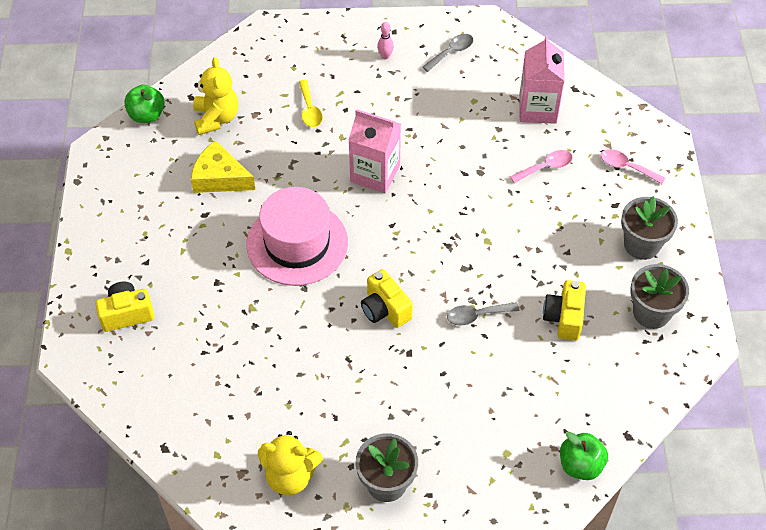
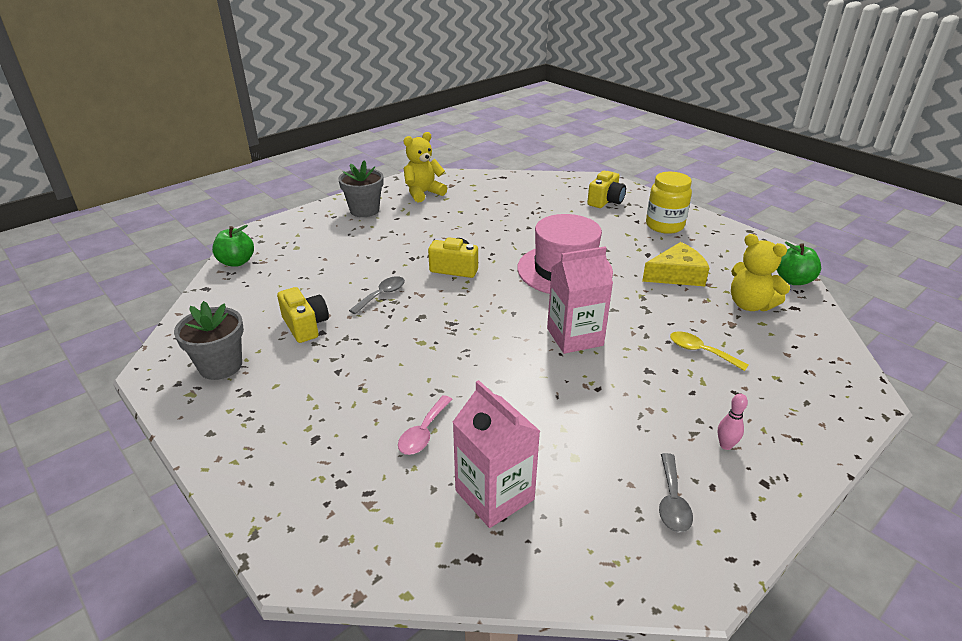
camera: 140 degrees right, 20 degrees down
pink spoon [601,149,665,184] -> none
grey flower pot [621,196,678,260] -> none
none -> yellow jar [646,172,692,234]

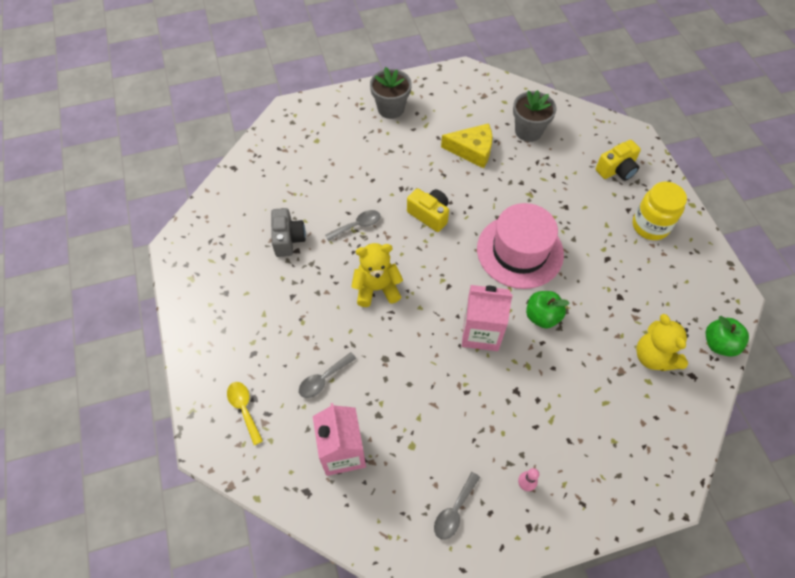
camera: 25 degrees right, 25 degrees up
grey flower pot [174,301,244,380] -> grey flower pot moved to [513,90,556,142]
green apple [212,225,254,267] -> green apple moved to [526,291,570,328]
yellow camera [277,287,329,343] -> grey camera [271,208,306,257]
pink spoon [398,395,453,455] -> grey spoon [299,352,356,398]
yellow teddy bear [403,132,447,202] -> yellow teddy bear moved to [351,243,403,307]
yellow cheese [642,242,709,286] -> yellow cheese moved to [441,123,492,168]
yellow spoon [670,331,748,371] -> yellow spoon moved to [227,382,263,445]

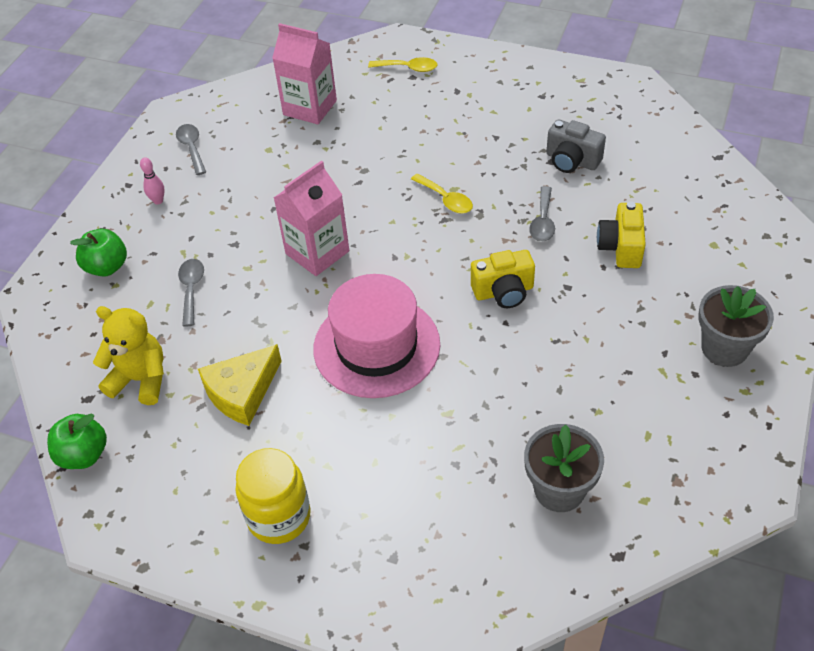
camera: 130 degrees right, 10 degrees down
grey spoon [299,352,356,398] -> grey spoon moved to [178,259,204,327]
yellow teddy bear [351,243,403,307] -> yellow spoon [411,174,473,214]
yellow cheese [441,123,492,168] -> yellow cheese moved to [198,344,282,426]
green apple [526,291,570,328] -> green apple moved to [70,229,127,277]
yellow camera [596,140,641,181] -> yellow camera moved to [597,201,646,268]

